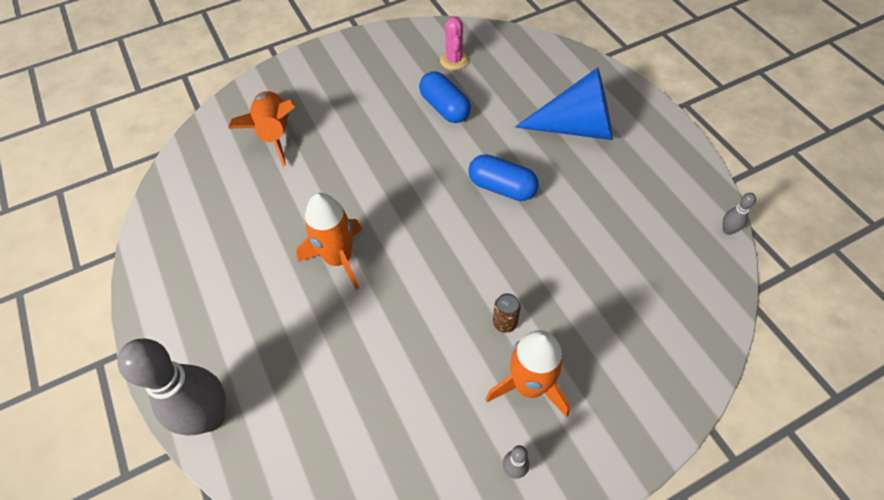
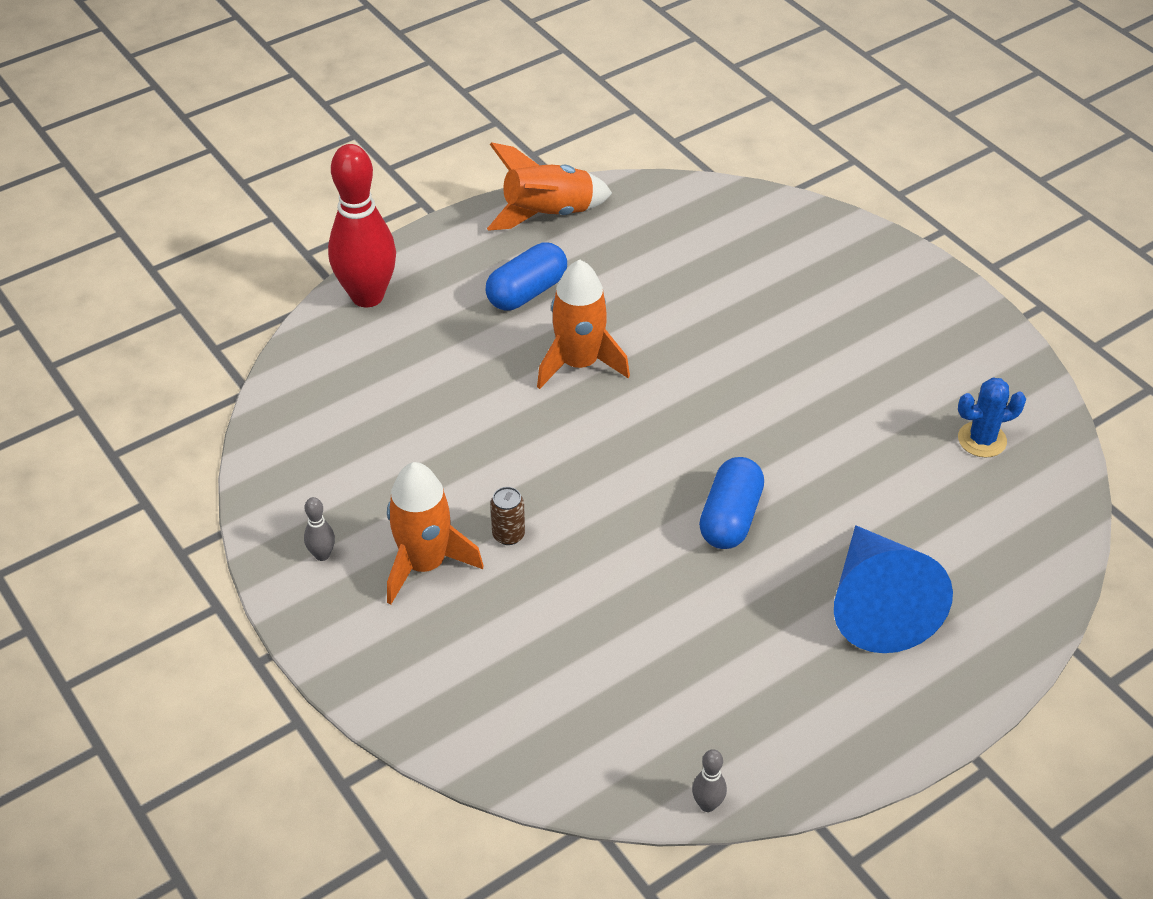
camera: 80 degrees right, 10 degrees down
grey bowling pin [117,338,226,436] -> red bowling pin [328,144,396,307]
orange rocket [228,91,295,167] -> orange rocket moved to [487,142,612,231]
blue capsule [419,71,471,123] -> blue capsule moved to [485,243,567,311]
pink cactus [440,16,469,70] -> blue cactus [958,377,1026,458]

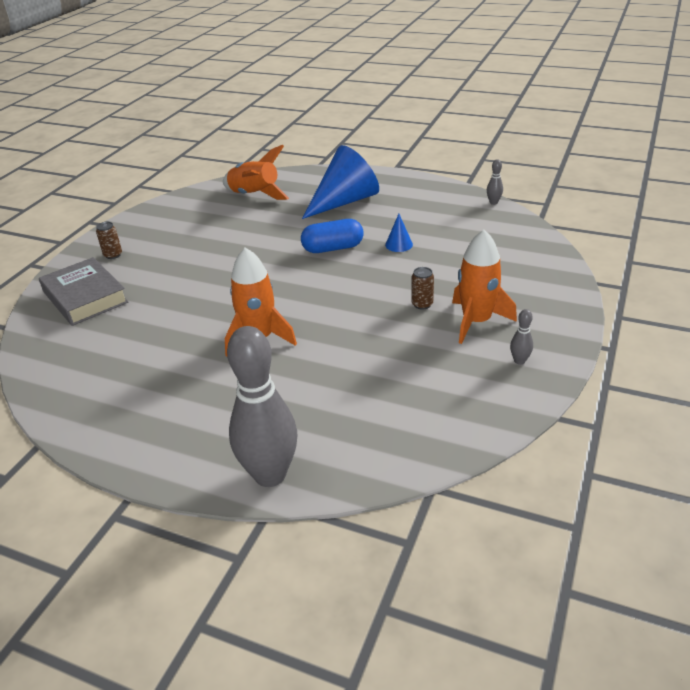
camera: 120 degrees left, 10 degrees down
red bowling pin [328,144,396,307] -> grey bowling pin [227,326,298,487]
blue capsule [485,243,567,311] -> none
orange rocket [487,142,612,231] -> orange rocket moved to [223,145,289,200]
blue cactus [958,377,1026,458] -> none
none -> grey book [39,257,128,326]
none -> brown can [96,222,122,259]
none -> blue cone [385,214,413,252]

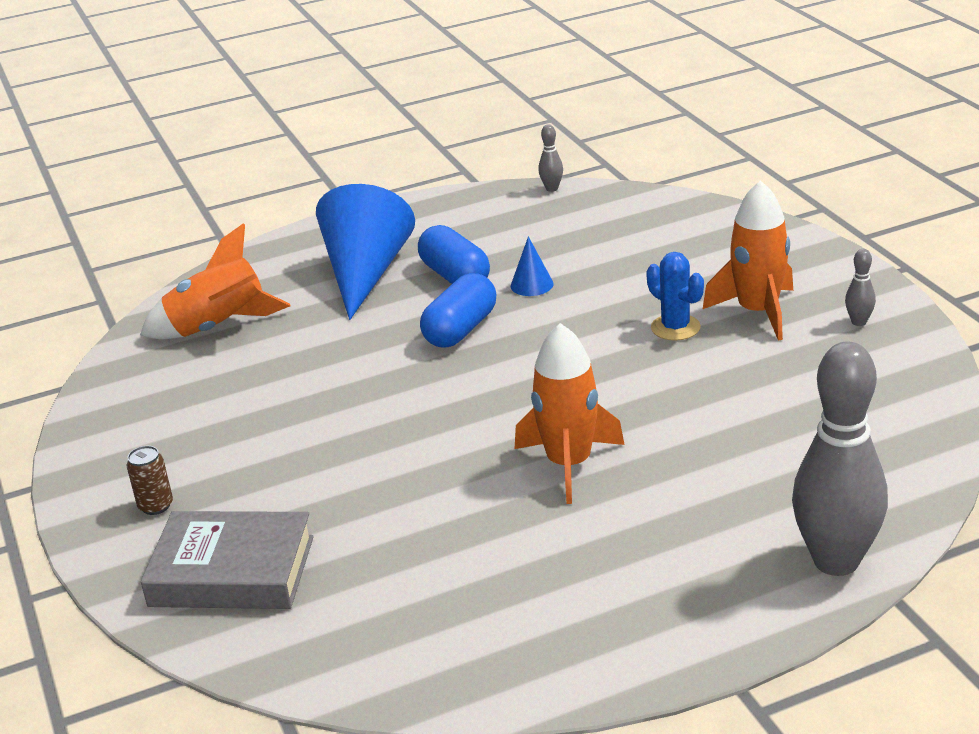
camera: 45 degrees left, 5 degrees down
brown can [411,267,434,310] -> blue cactus [646,252,704,340]
none -> blue capsule [418,225,490,284]

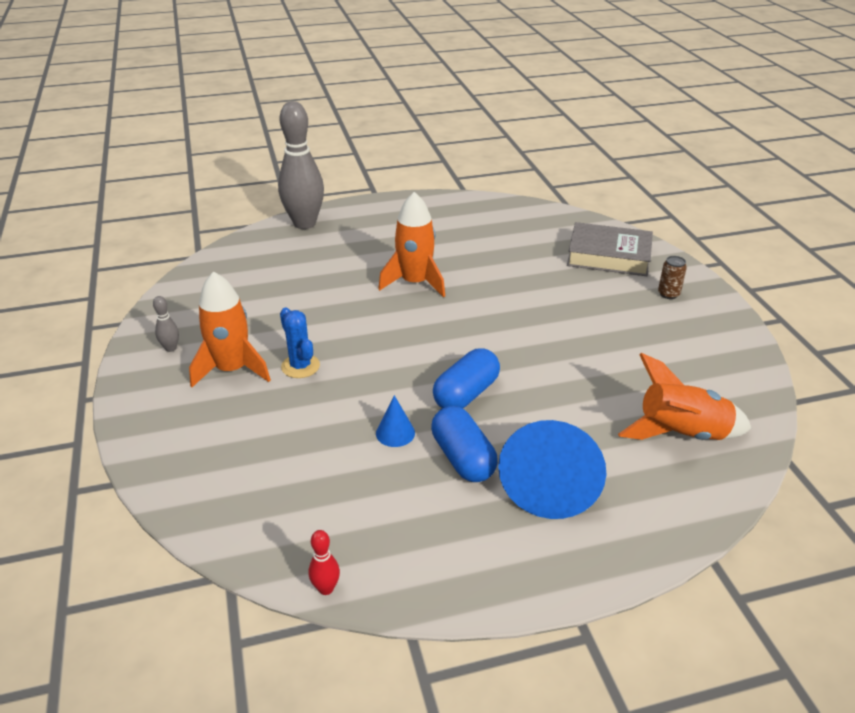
camera: 175 degrees left, 5 degrees up
grey bowling pin [539,124,563,192] -> red bowling pin [309,530,340,595]

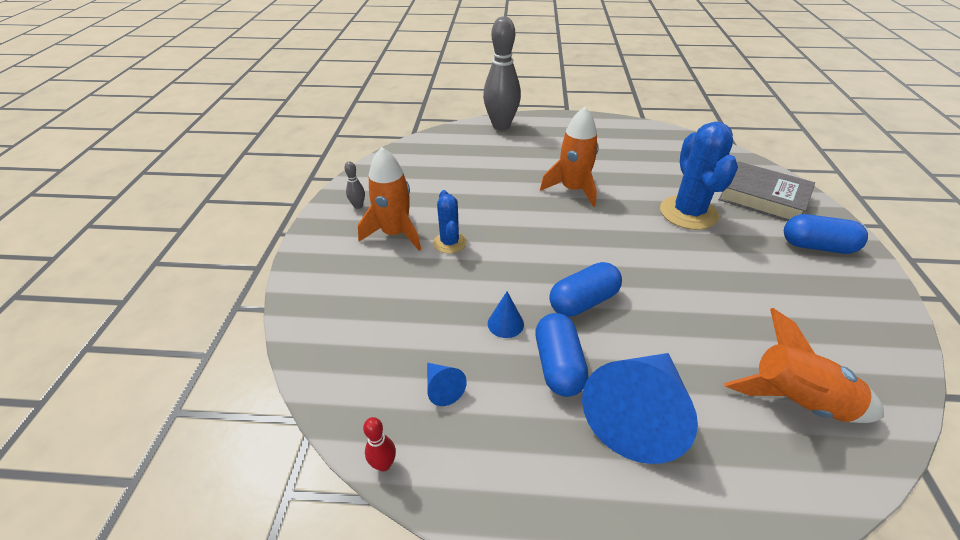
camera: 20 degrees right, 5 degrees up
brown can [658,256,687,299] -> blue capsule [784,214,868,254]
none -> blue cone [427,363,467,406]
none -> blue cactus [660,121,738,230]

